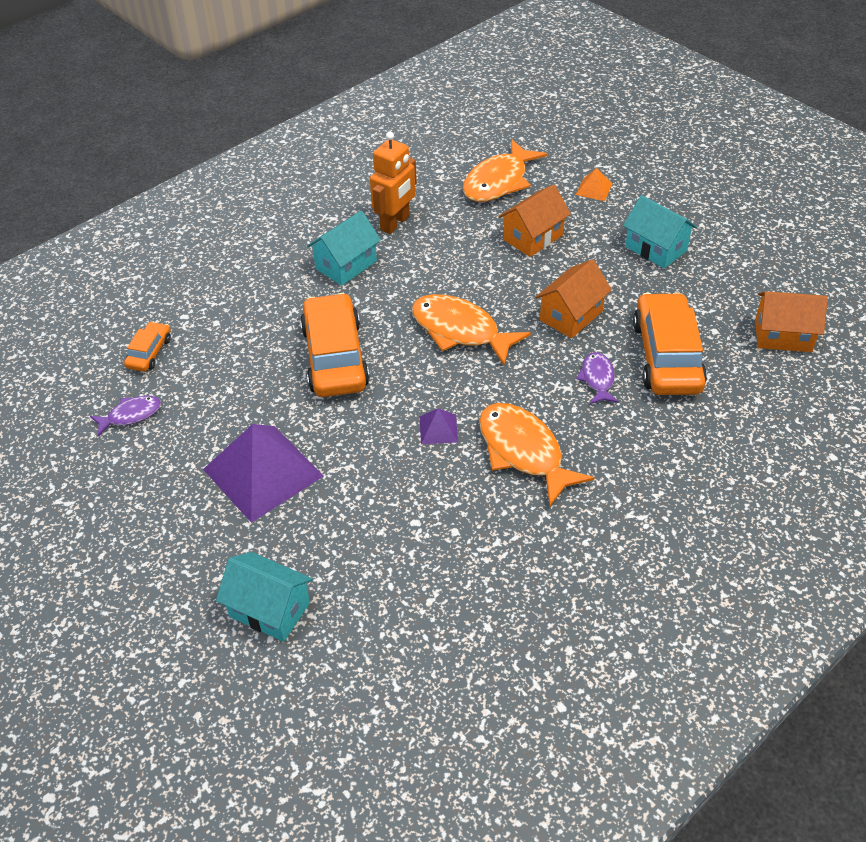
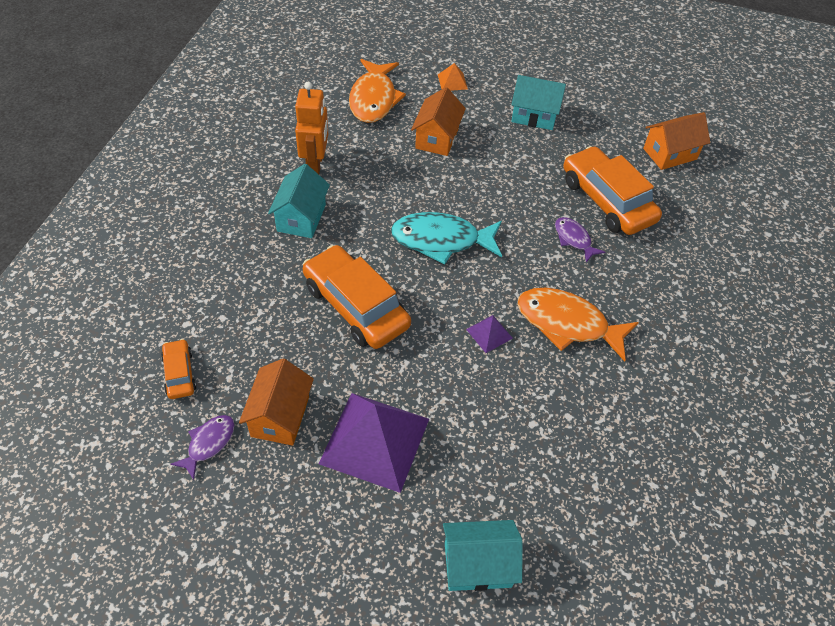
camera: 35 degrees left, 5 degrees up
orange fish [412,294,531,365] -> turquoise fish [391,212,502,264]
orange house [535,259,612,338] -> orange house moved to [239,359,314,446]

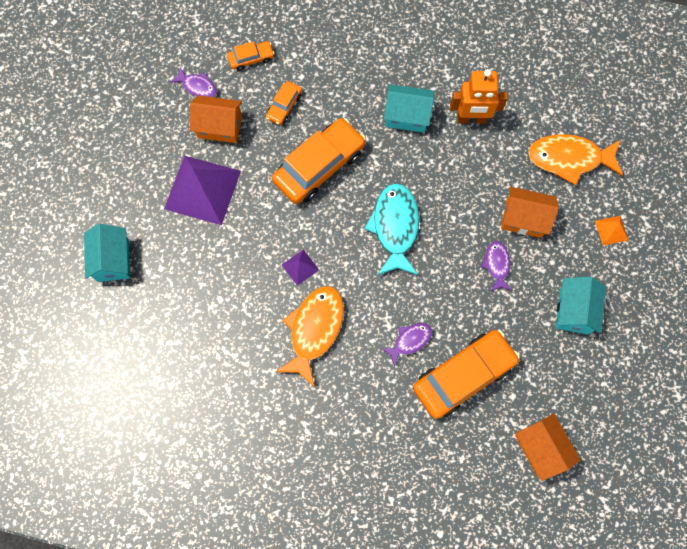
camera: 90 degrees right, 20 degrees up
none -> orange car [266,81,302,125]
none -> purple fish [481,241,512,292]

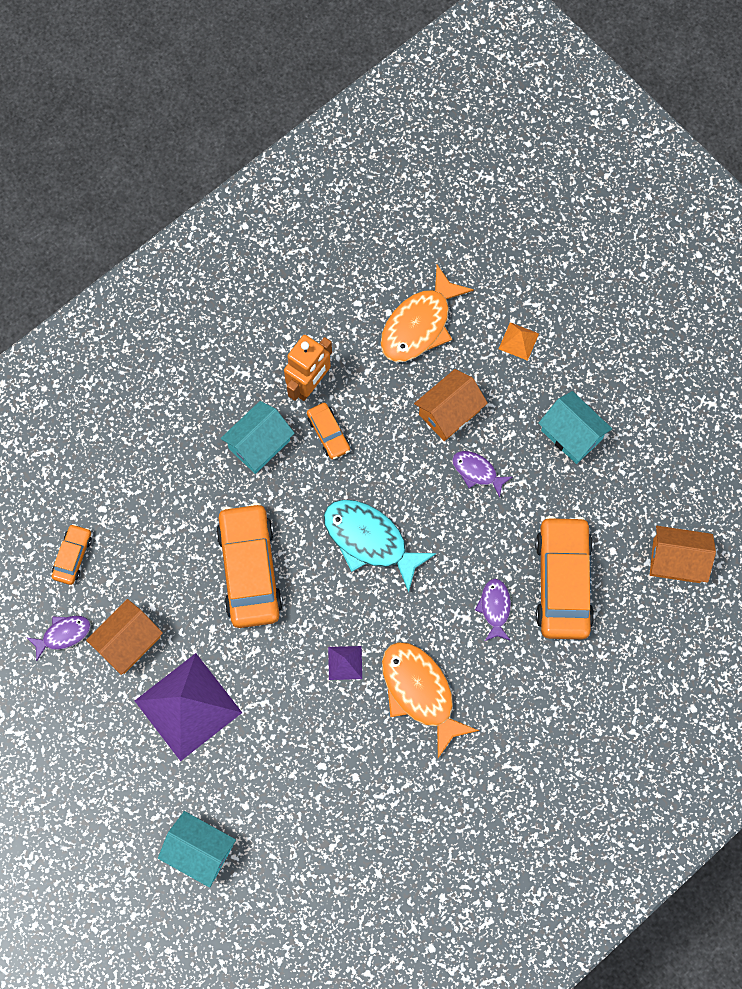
camera: 55 degrees left, 0 degrees up
orange car [266,81,302,125] -> orange car moved to [307,403,350,459]

